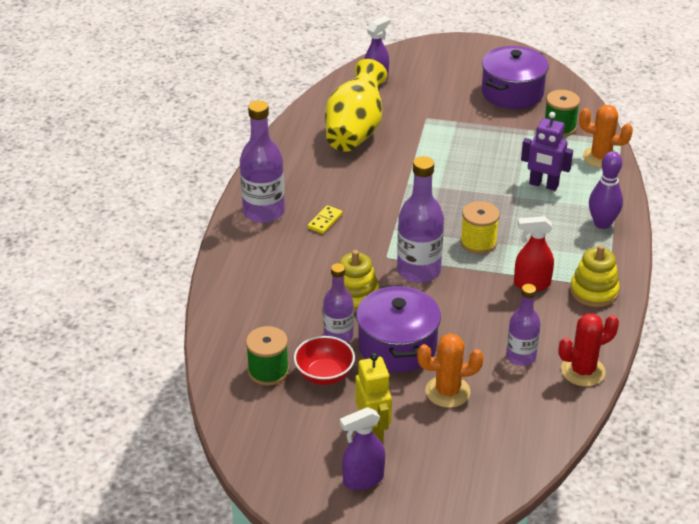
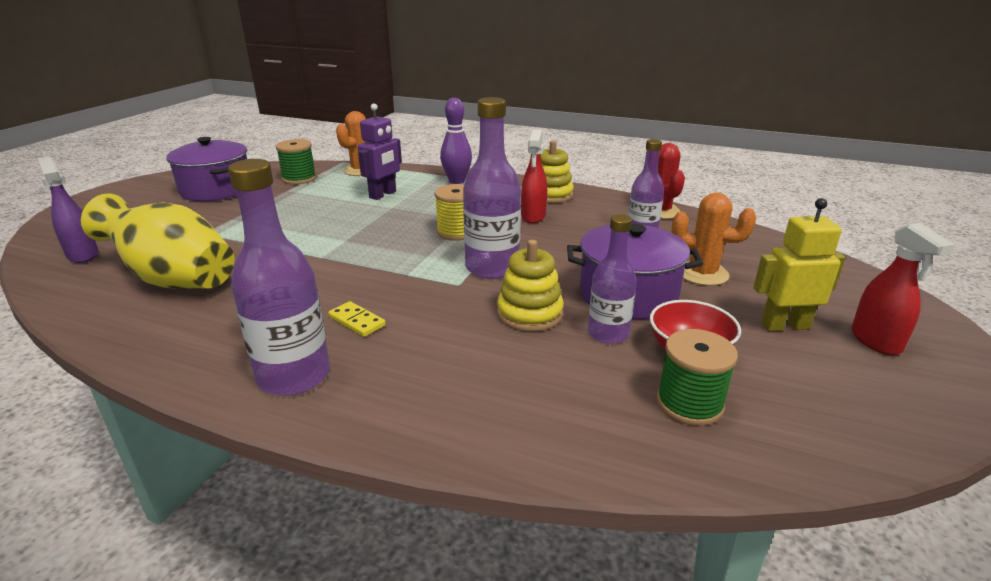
camera: 80 degrees left, 10 degrees down
purple spray bottle [340,407,385,490] -> red spray bottle [851,223,955,355]
orange cactus [417,333,484,408] -> orange cactus turned 75 degrees counterclockwise [671,193,756,286]

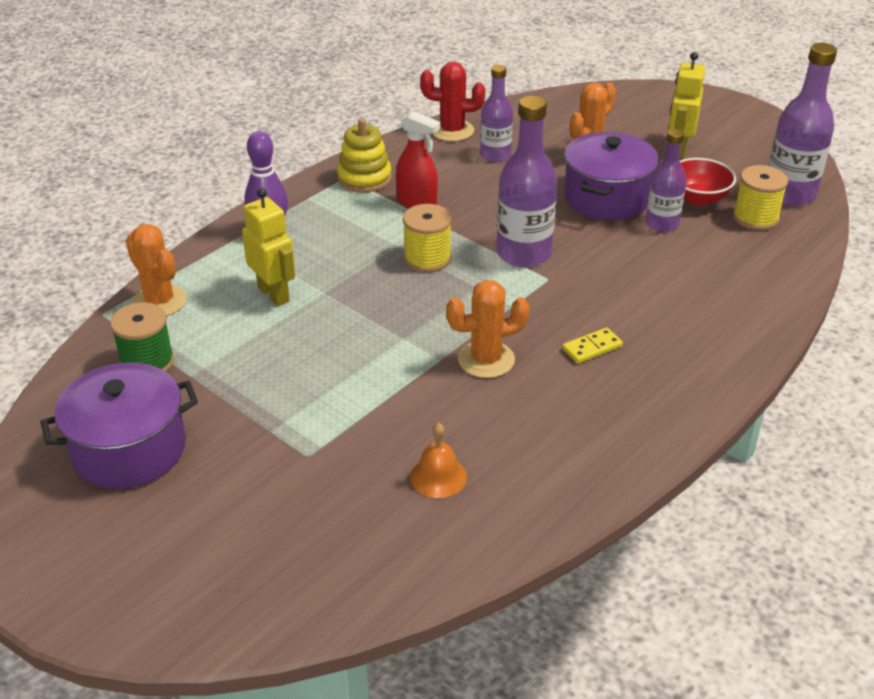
camera: 70 degrees left, 10 degrees up
purple spray bottle [38,157,98,263] -> none
yellow vase [81,193,235,289] -> orange bell [410,423,467,498]
purple bottle [228,159,330,396] -> purple bottle moved to [769,43,837,206]
purple robot [358,104,402,200] -> yellow robot [242,188,295,306]
yellow stacking toy [497,240,564,331] -> none
green spool [656,329,738,426] -> yellow spool [733,165,788,230]
red spray bottle [851,223,955,355] -> none
none -> orange cactus [446,280,530,378]

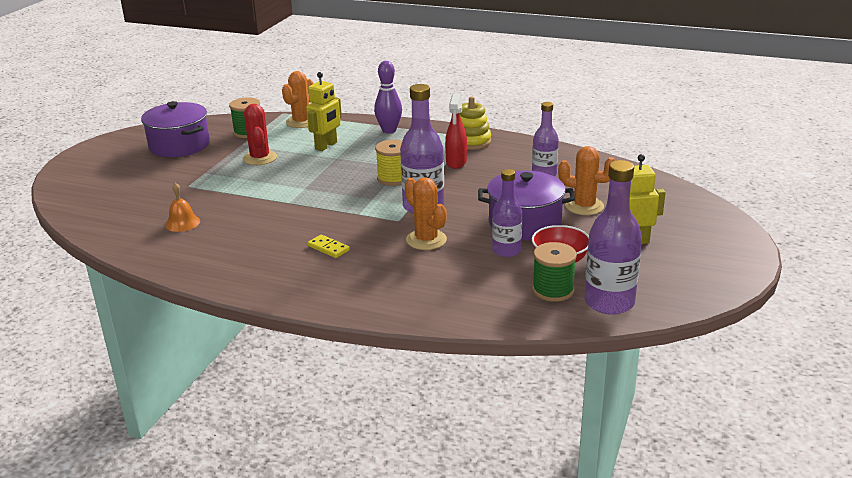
camera: 70 degrees right, 10 degrees down
red cactus [420,61,486,141] -> red cactus moved to [243,104,277,165]
orange cactus [446,280,530,378] -> orange cactus moved to [405,177,447,250]
yellow spool [733,165,788,230] -> green spool [532,242,577,302]

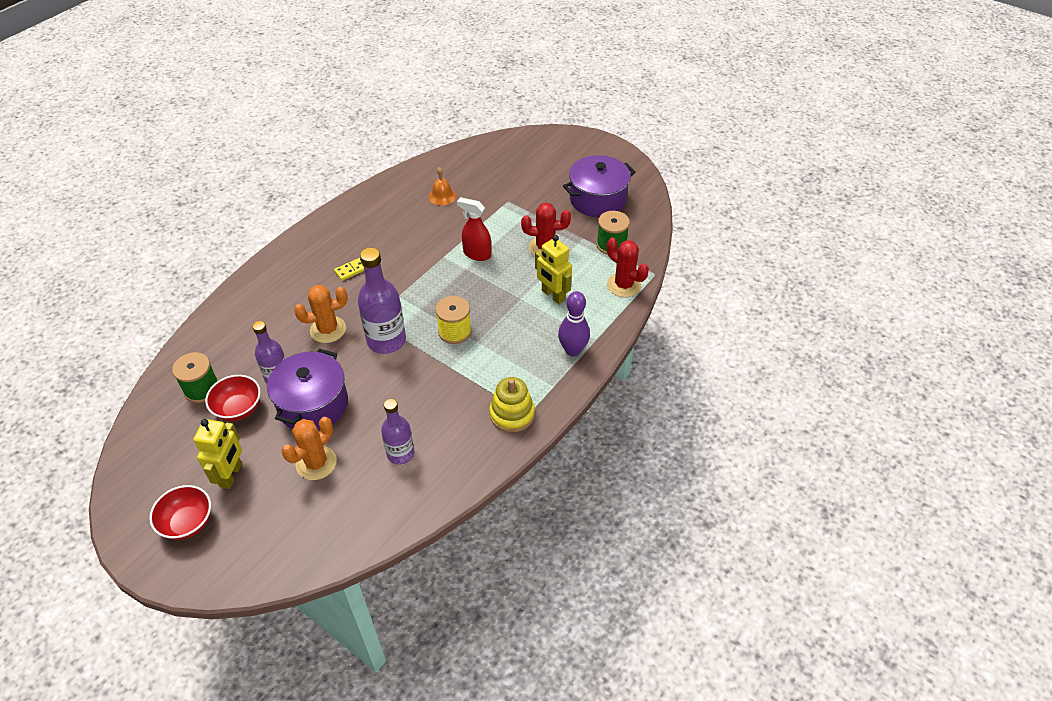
camera: 105 degrees right, 20 degrees up
orange cactus [282,71,314,128] -> red cactus [607,238,649,297]
red spray bottle [445,93,467,169] -> red spray bottle moved to [457,197,491,261]
purple bottle [584,160,642,315] -> none
none -> red bowl [149,485,211,540]

